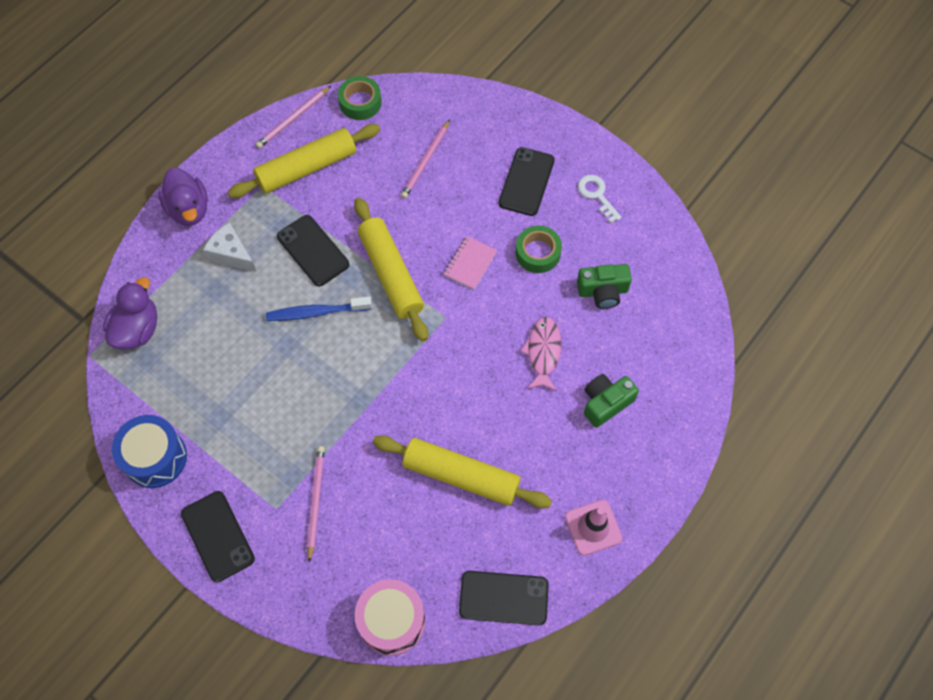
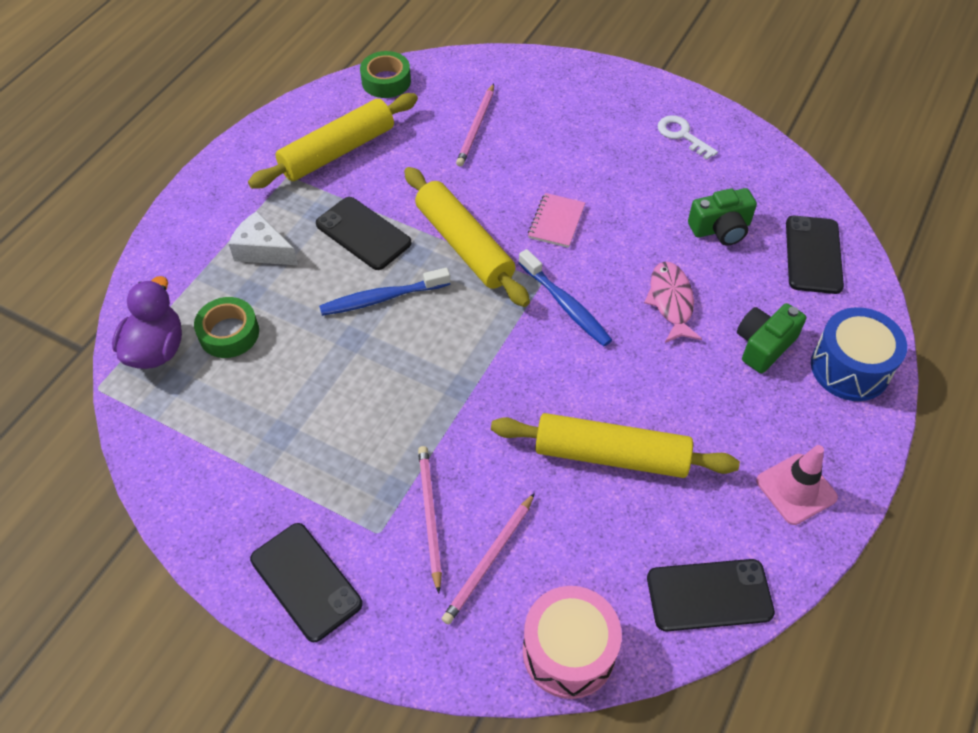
camera: 10 degrees left, 10 degrees down
blue drum [112,415,187,488] -> blue drum moved to [811,307,907,401]
purple duck [158,168,208,226] -> none
pink pencil [256,86,331,148] -> pink pencil moved to [442,493,535,625]
black phone [499,147,555,216] -> black phone moved to [786,216,844,294]
green tape [516,225,562,273] -> green tape moved to [194,297,259,358]
none -> blue toothbrush [518,249,612,347]

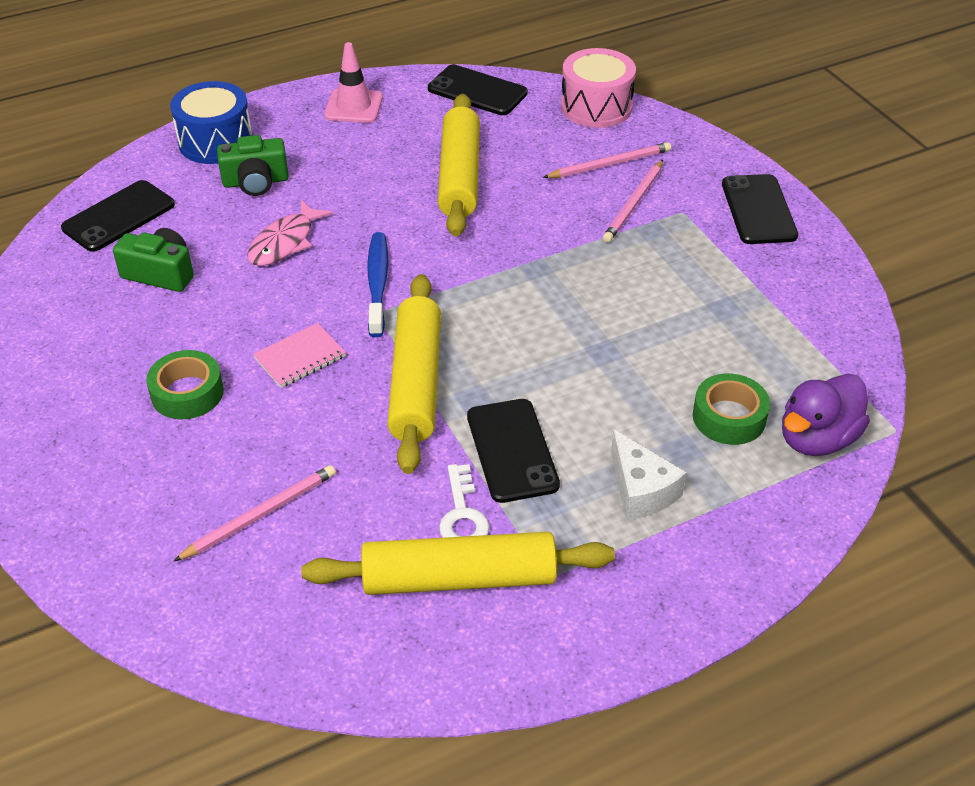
camera: 145 degrees left, 10 degrees down
blue toothbrush [319,268,450,316] -> none
green tape [360,51,411,98] -> green tape moved to [146,350,224,419]
yellow rolling pin [491,413,740,478] -> yellow rolling pin turned 45 degrees clockwise [438,94,480,237]
white key [658,115,718,160] -> white key moved to [439,464,490,538]

